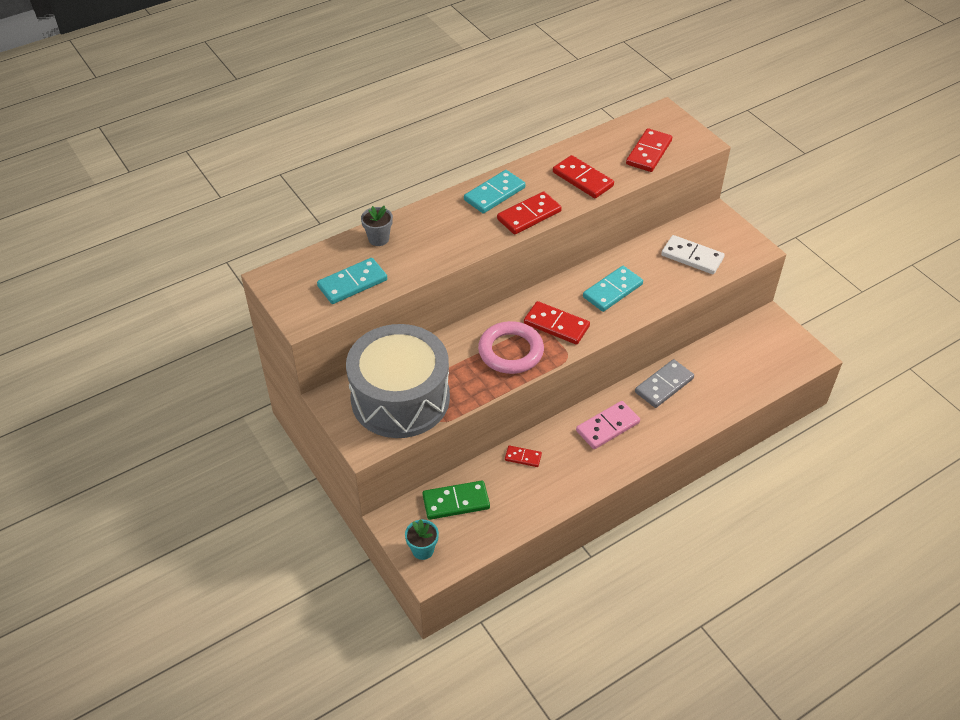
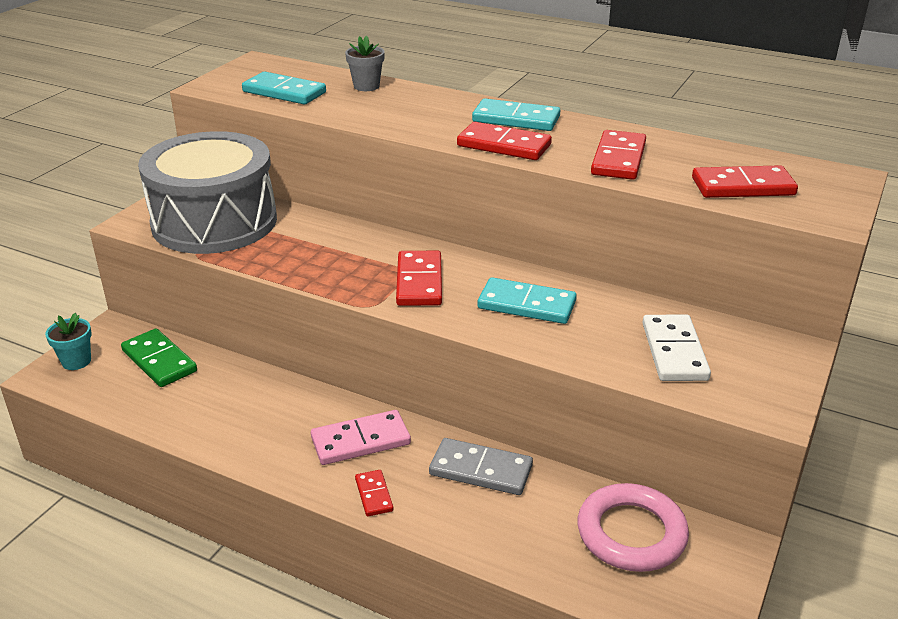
camera: 60 degrees right, 15 degrees down
pink ring [478,321,544,374] -> pink ring moved to [578,483,689,572]
red domino [505,446,542,467] -> red domino moved to [355,470,393,516]
pink domino [576,401,640,449] -> pink domino turned 45 degrees counterclockwise [311,410,411,465]

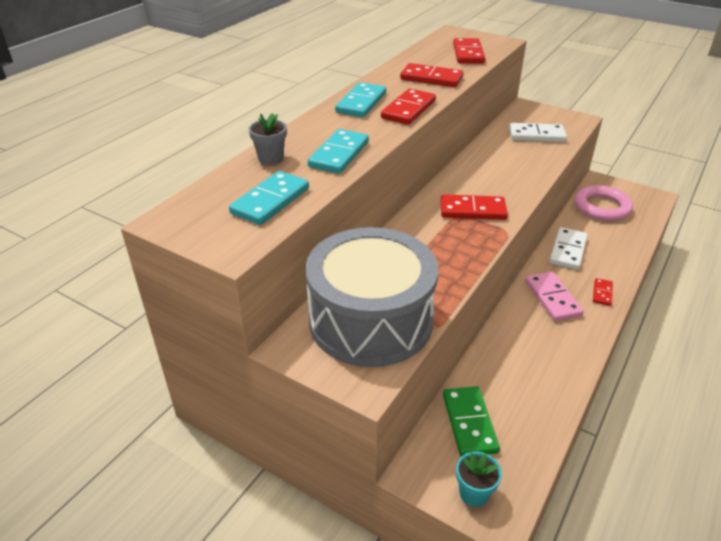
camera: 85 degrees left, 5 degrees up
green domino [121,329,197,387] -> green domino turned 60 degrees counterclockwise [443,386,500,457]
red domino [355,470,393,516] -> red domino turned 60 degrees counterclockwise [593,278,613,306]
grey domino [429,438,533,495] -> white domino [549,227,588,270]
turquoise domino [478,277,577,324] -> turquoise domino moved to [308,129,369,174]

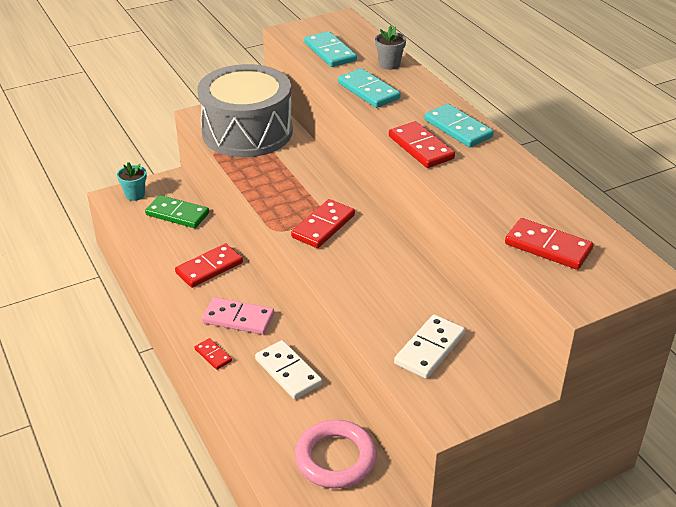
camera: 120 degrees right, 0 degrees up
red domino [400,63,464,87] -> red domino moved to [175,244,243,288]

